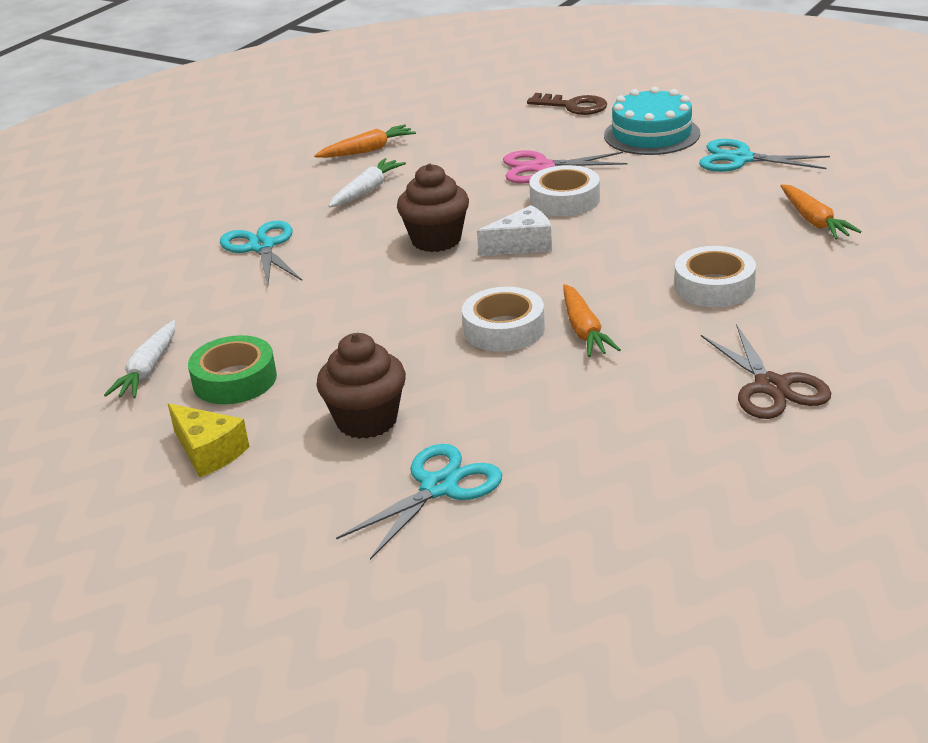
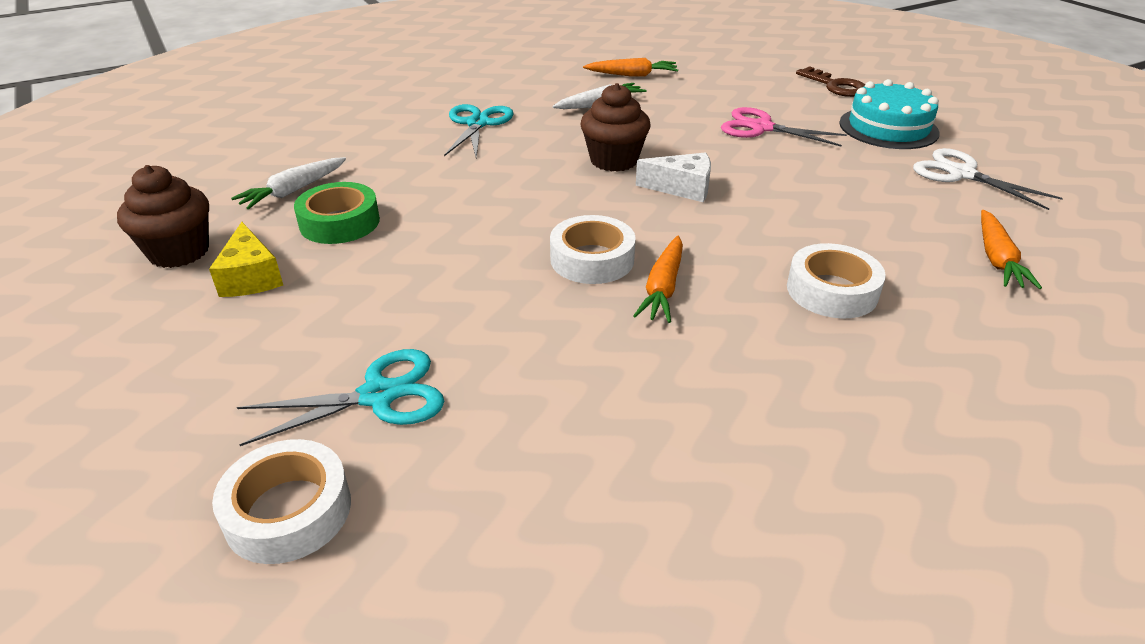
camera: 25 degrees right, 5 degrees up
brown cupcake [316,333,406,439] -> brown cupcake moved to [117,165,209,268]
white tape [529,165,600,216] -> white tape moved to [212,439,351,564]
turquoise scissors [699,139,830,172] -> white scissors [913,148,1063,210]
brown scissors [701,324,831,419] -> none

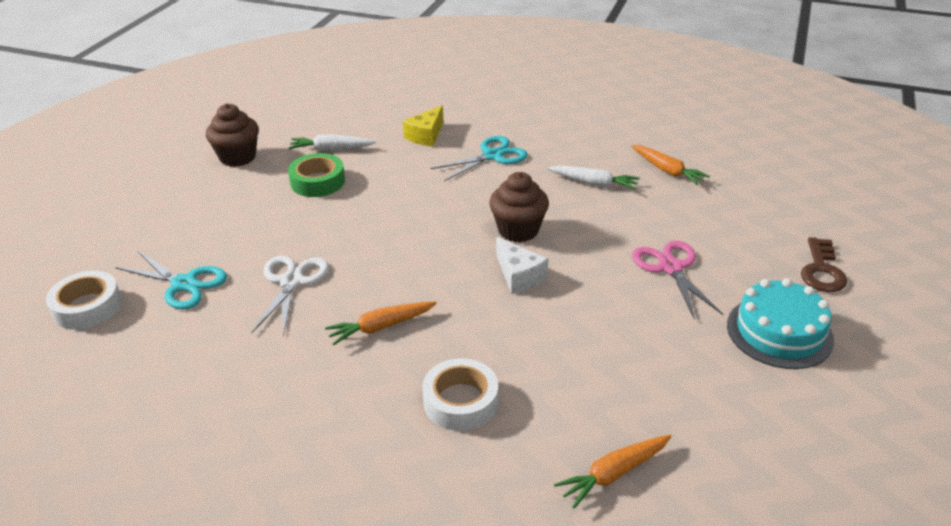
camera: 50 degrees right, 0 degrees up
yellow cheese [209,222,283,297] -> yellow cheese moved to [403,105,443,147]
white tape [550,215,636,284] -> none
white scissors [913,148,1063,210] -> white scissors moved to [251,256,329,336]

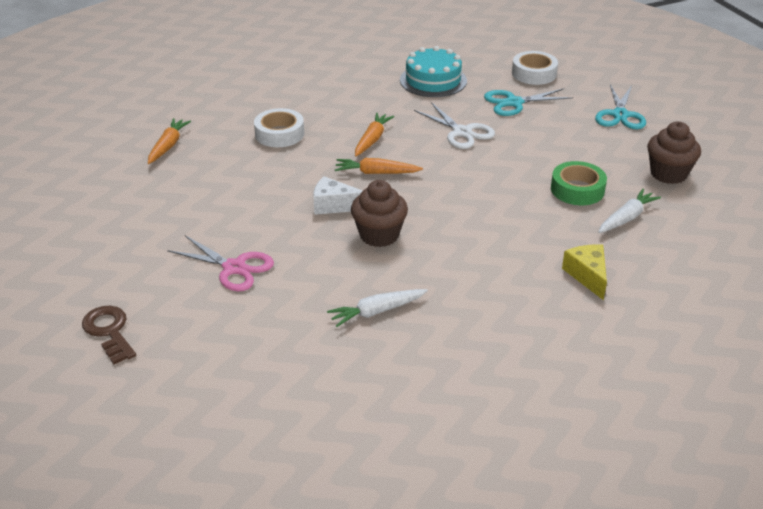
camera: 135 degrees right, 0 degrees up
turquoise scissors [431,136,528,181] -> turquoise scissors moved to [595,85,646,129]
orange carrot [632,145,710,185] -> orange carrot moved to [335,158,423,174]
turquoise cake [727,278,834,369] -> turquoise cake moved to [400,46,467,97]

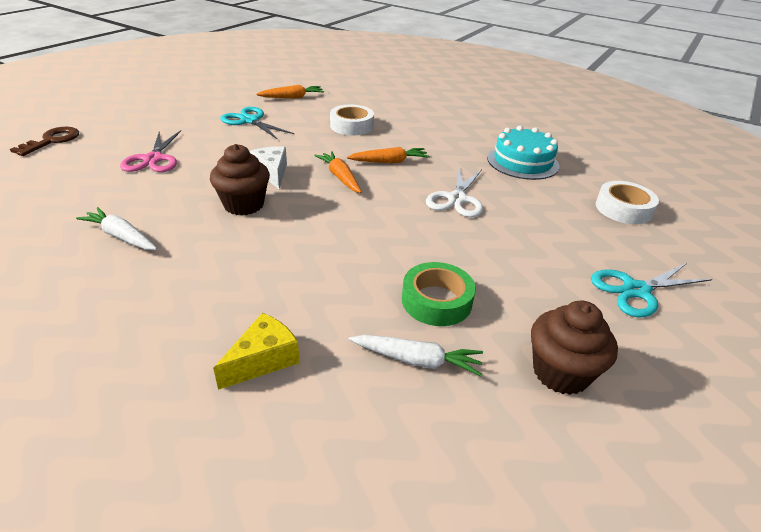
camera: 55 degrees right, 0 degrees up
turquoise scissors [484,88,573,116] -> turquoise scissors moved to [220,107,294,139]

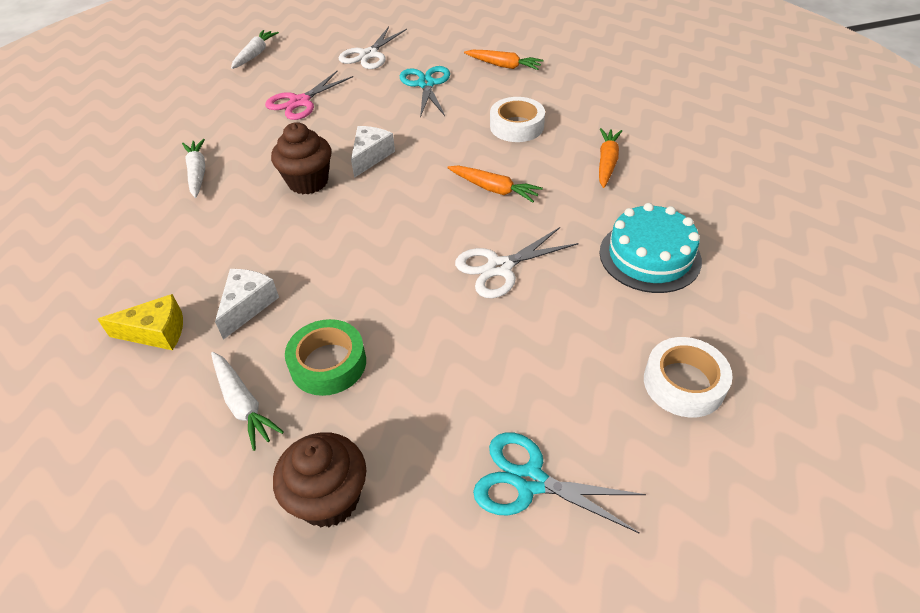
camera: 45 degrees right, 10 degrees up
brown key [10,127,79,156] -> white carrot [231,30,279,69]
orange carrot [314,151,361,193] -> orange carrot moved to [599,128,622,188]
none -> white cheese [215,269,279,340]
none -> white scissors [339,26,407,69]

